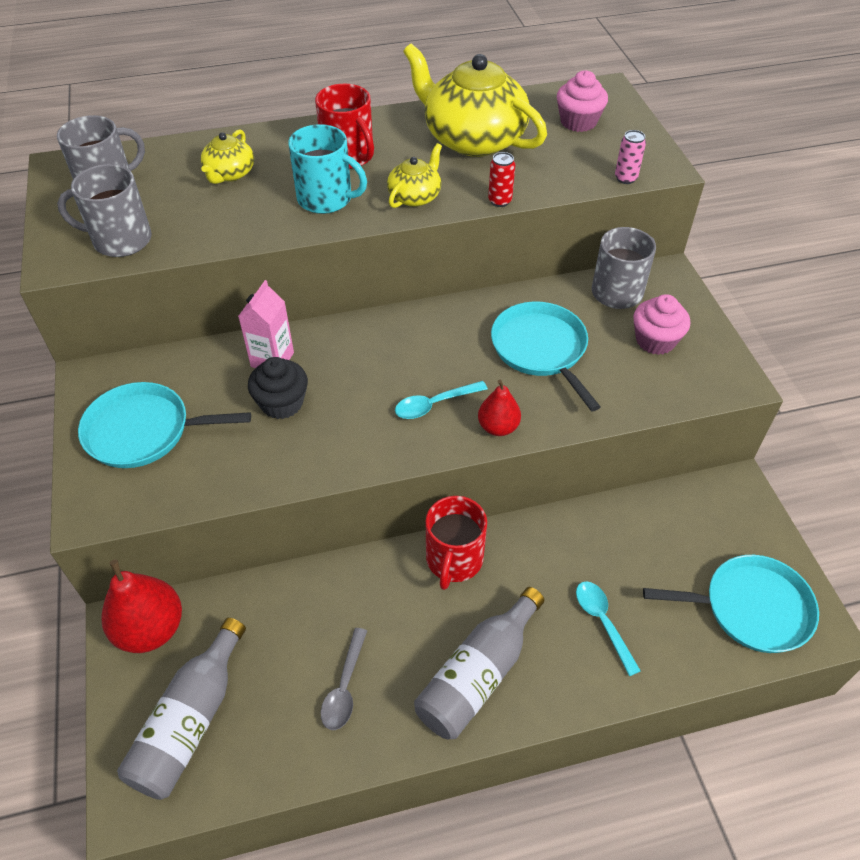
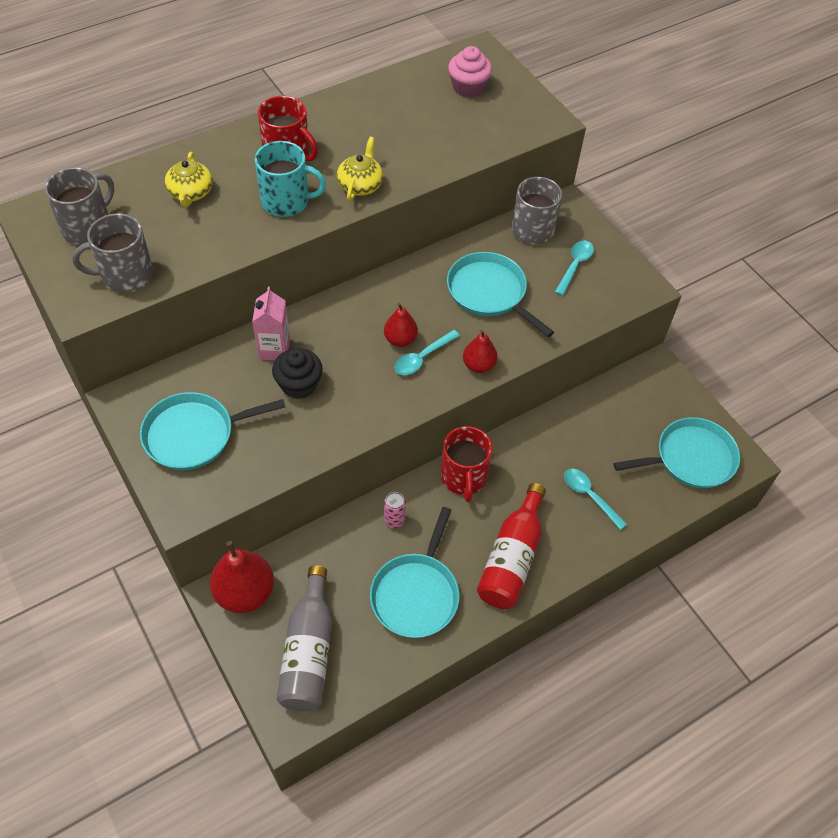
camera: 20 degrees left, 5 degrees up
grey spoon [321,628,367,730] -> turquoise pan [370,507,459,638]
yellow teapot [403,44,547,157] -> none
grey bottle [414,587,544,739] -> red bottle [477,483,546,609]
red can [488,152,515,207] -> none
pink can [615,130,646,184] -> pink can moved to [384,492,406,528]
pink cupcake [633,294,690,355] -> turquoise spoon [555,240,594,296]
none -> red pear [384,303,418,347]

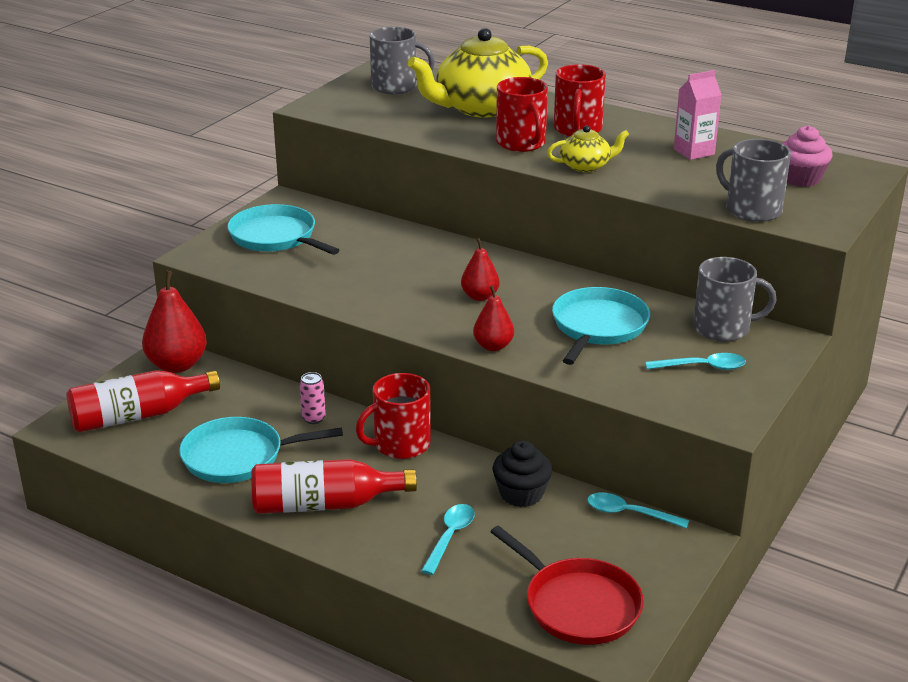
camera: 65 degrees right, 25 degrees down
grey mug [72,213,153,293] -> grey mug moved to [716,139,791,222]
yellow teapot [165,152,213,207] -> yellow teapot [408,28,548,118], size x2.05
pink carton [252,287,290,360] -> pink carton moved to [674,70,722,160]
turquoise mug [255,141,326,217] -> red mug [496,77,548,152]
black cupcake [272,348,323,399] -> black cupcake moved to [493,441,553,507]
grey bottle [277,565,332,711] -> red bottle [66,370,220,433]
turquoise spoon [395,330,460,375] -> turquoise spoon moved to [587,493,689,529]
turquoise pan [613,417,740,488] -> red pan [491,526,644,645]

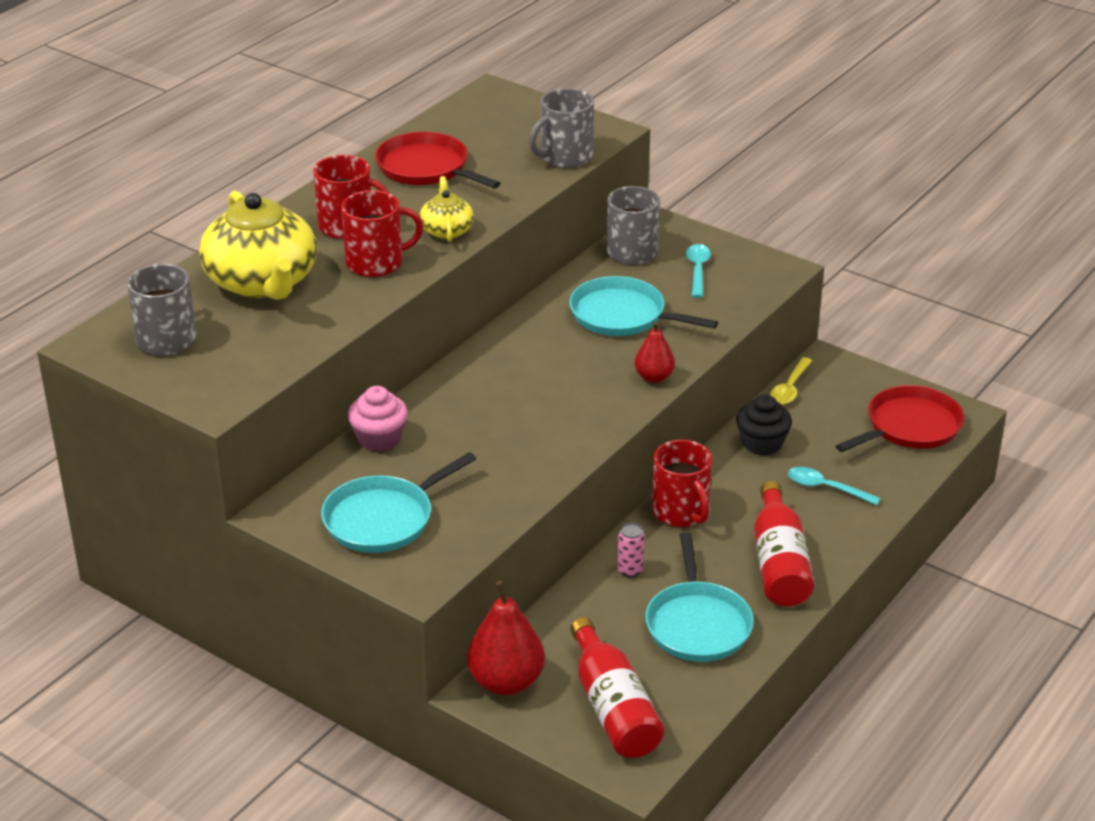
camera: 85 degrees left, 5 degrees up
red pear [461,238,500,301] -> none
turquoise spoon [587,493,689,529] -> yellow spoon [770,357,812,404]
pink carton [674,70,722,160] -> red pan [375,131,500,188]
pink cupcake [782,125,833,187] -> pink cupcake moved to [348,386,408,452]

